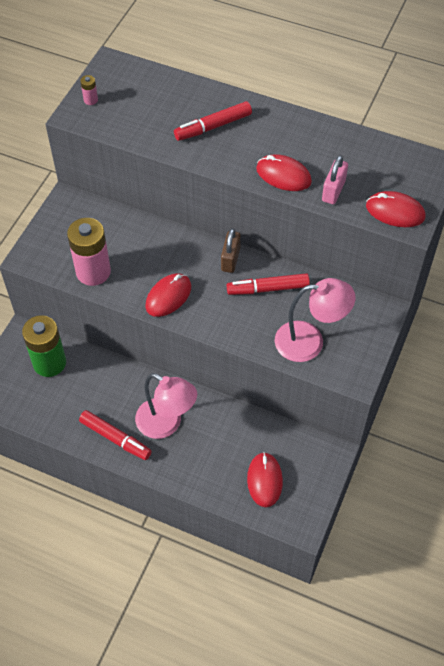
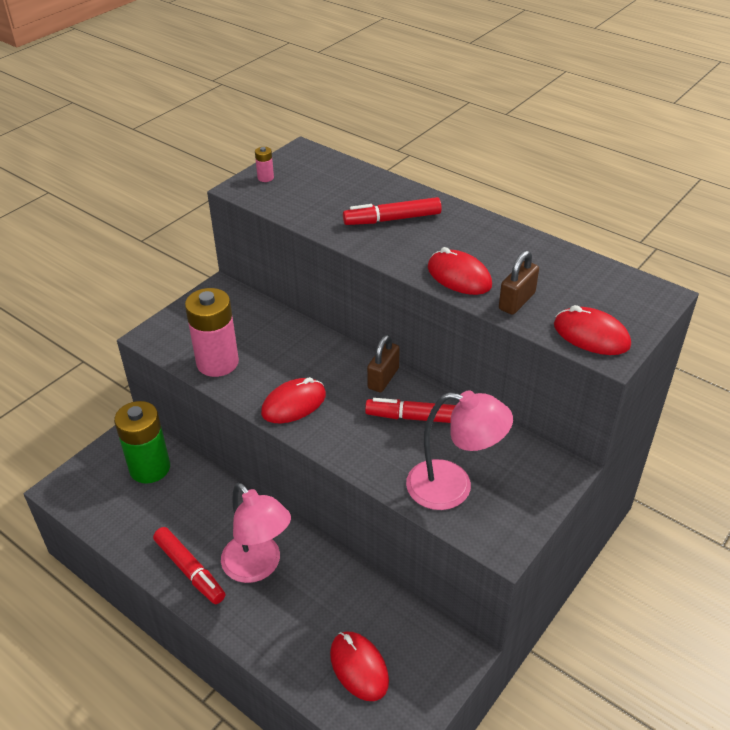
camera: 15 degrees right, 15 degrees down
red mouse [247,452,283,507] -> red mouse turned 45 degrees counterclockwise [330,632,389,701]
pink padlock [322,155,348,204] -> brown padlock [499,250,539,315]

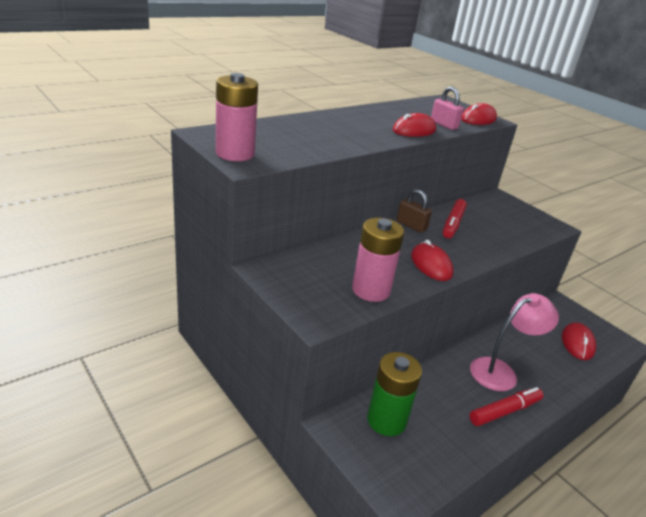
camera: 80 degrees left, 10 degrees down
pink battery [255,147,274,182] -> pink battery [216,73,258,161], size x2.42
red mouse [330,632,389,701] -> red mouse turned 60 degrees counterclockwise [562,322,596,360]
red marker [343,197,442,225] -> none
pink lamp [406,390,513,510] -> none
brown padlock [499,250,539,315] -> pink padlock [431,87,464,130]

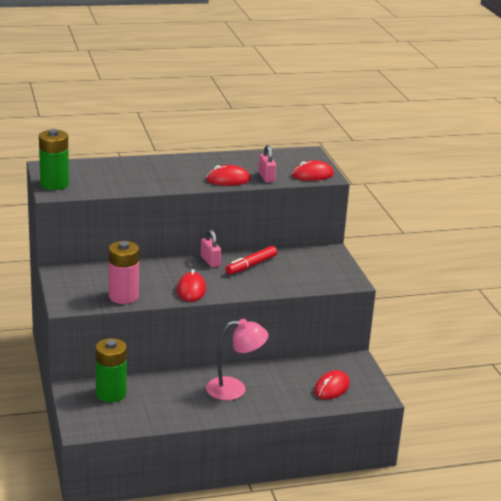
camera: 25 degrees right, 5 degrees down
pink battery [216,73,258,161] -> green battery [39,129,69,190]
brown padlock [397,189,432,233] -> pink padlock [201,229,221,268]
red marker [470,387,544,426] -> none

